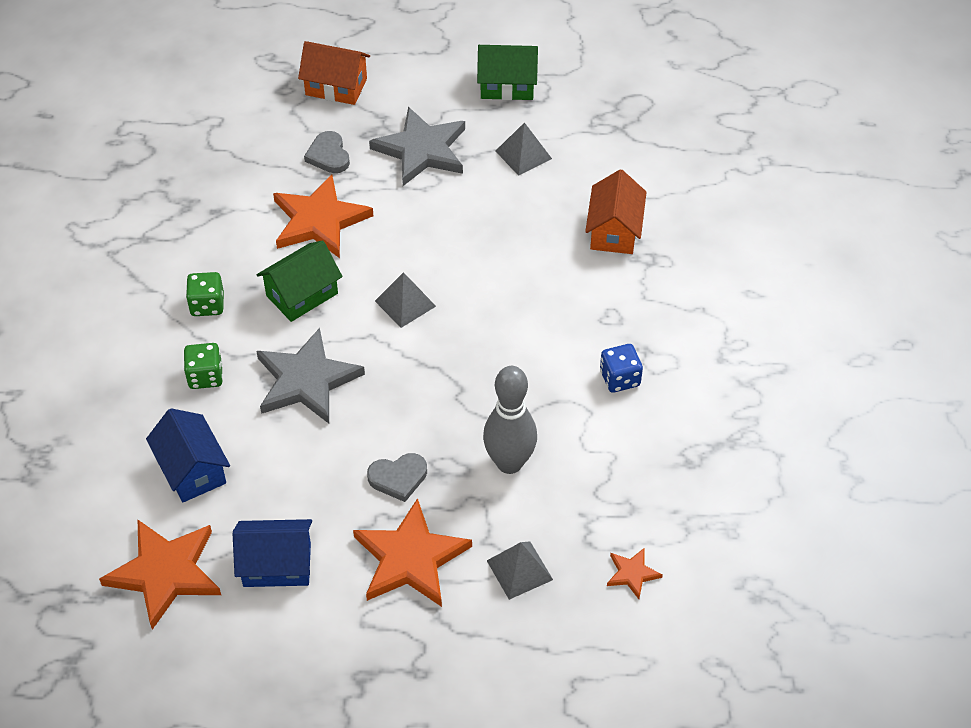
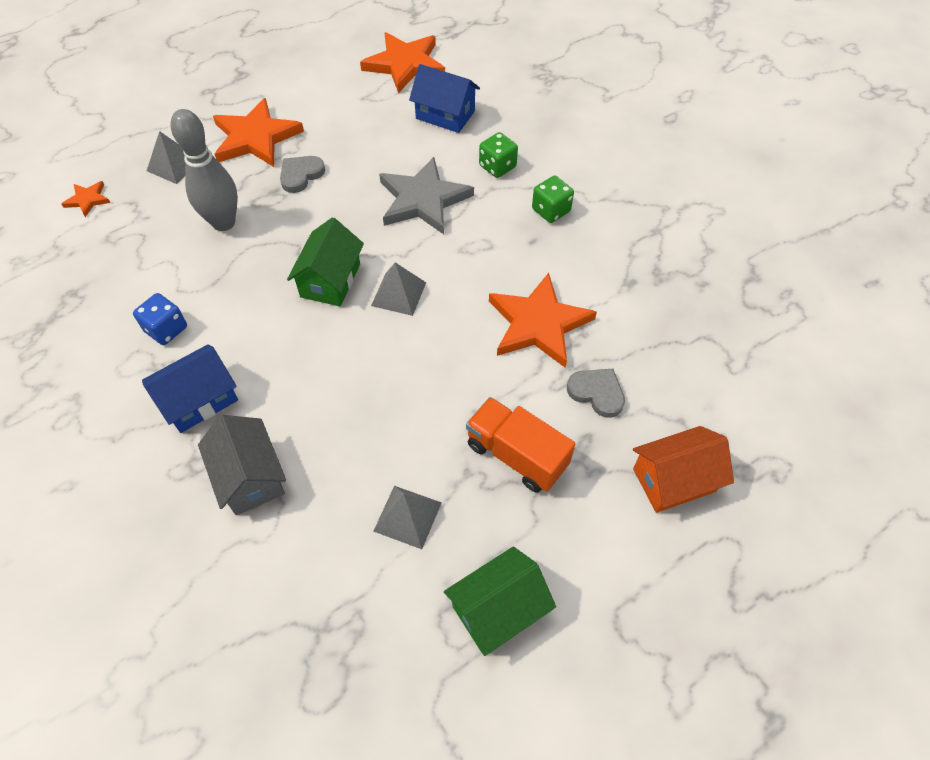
camera: 145 degrees right, 5 degrees up
blue house [233,519,312,587] -> blue house moved to [142,344,238,433]
green house [257,240,343,322] -> green house moved to [287,217,364,306]
grey star [369,107,465,186] -> orange truck [466,397,575,493]
orange house [585,170,647,254] -> grey house [198,415,286,515]

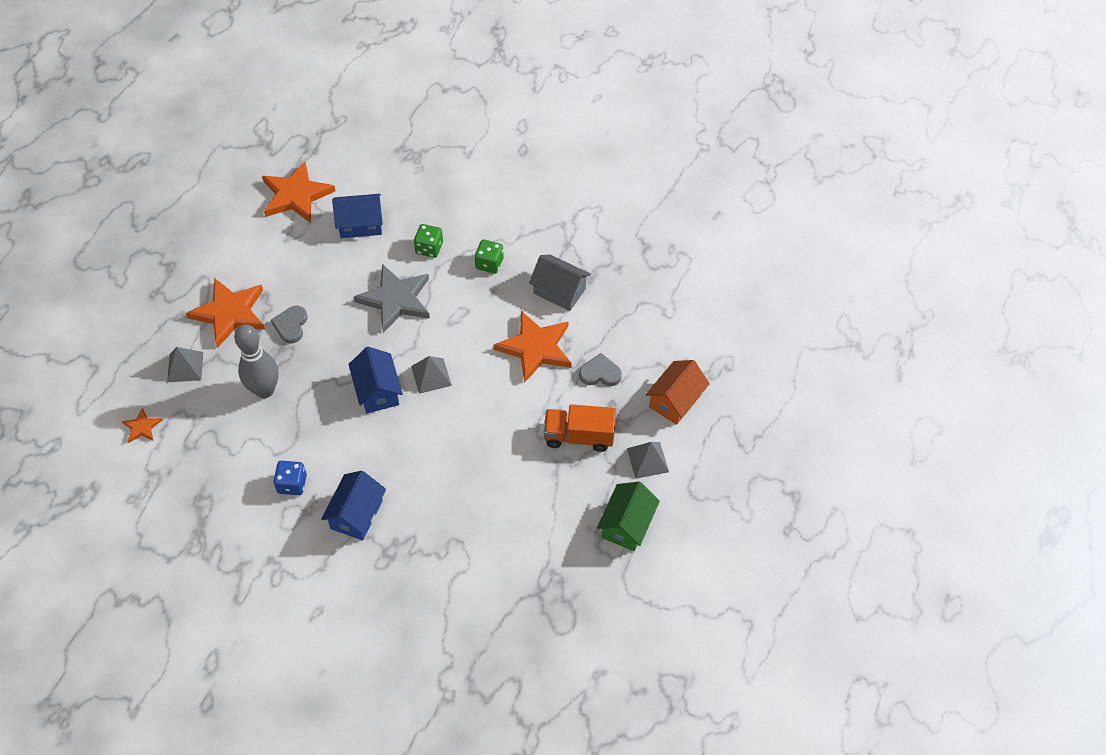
camera: 35 degrees left, 0 degrees up
grey house [198,415,286,515] -> grey house moved to [529,254,591,311]
green house [287,217,364,306] -> blue house [348,347,403,413]
grey pyramid [373,486,442,549] -> grey pyramid moved to [627,442,669,479]

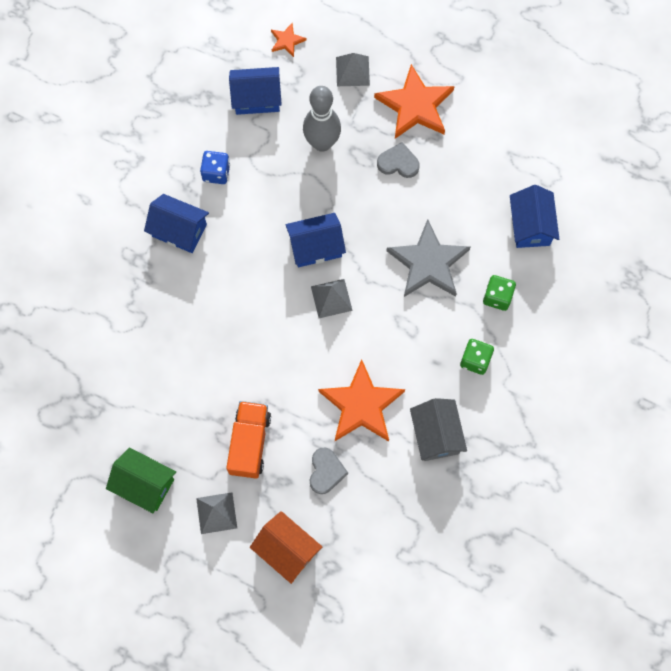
camera: 95 degrees right, 15 degrees up
orange star [262,161,335,223] -> none
grey house [529,254,591,311] -> grey house turned 45 degrees counterclockwise [410,398,467,461]
none -> blue house [229,67,282,115]

